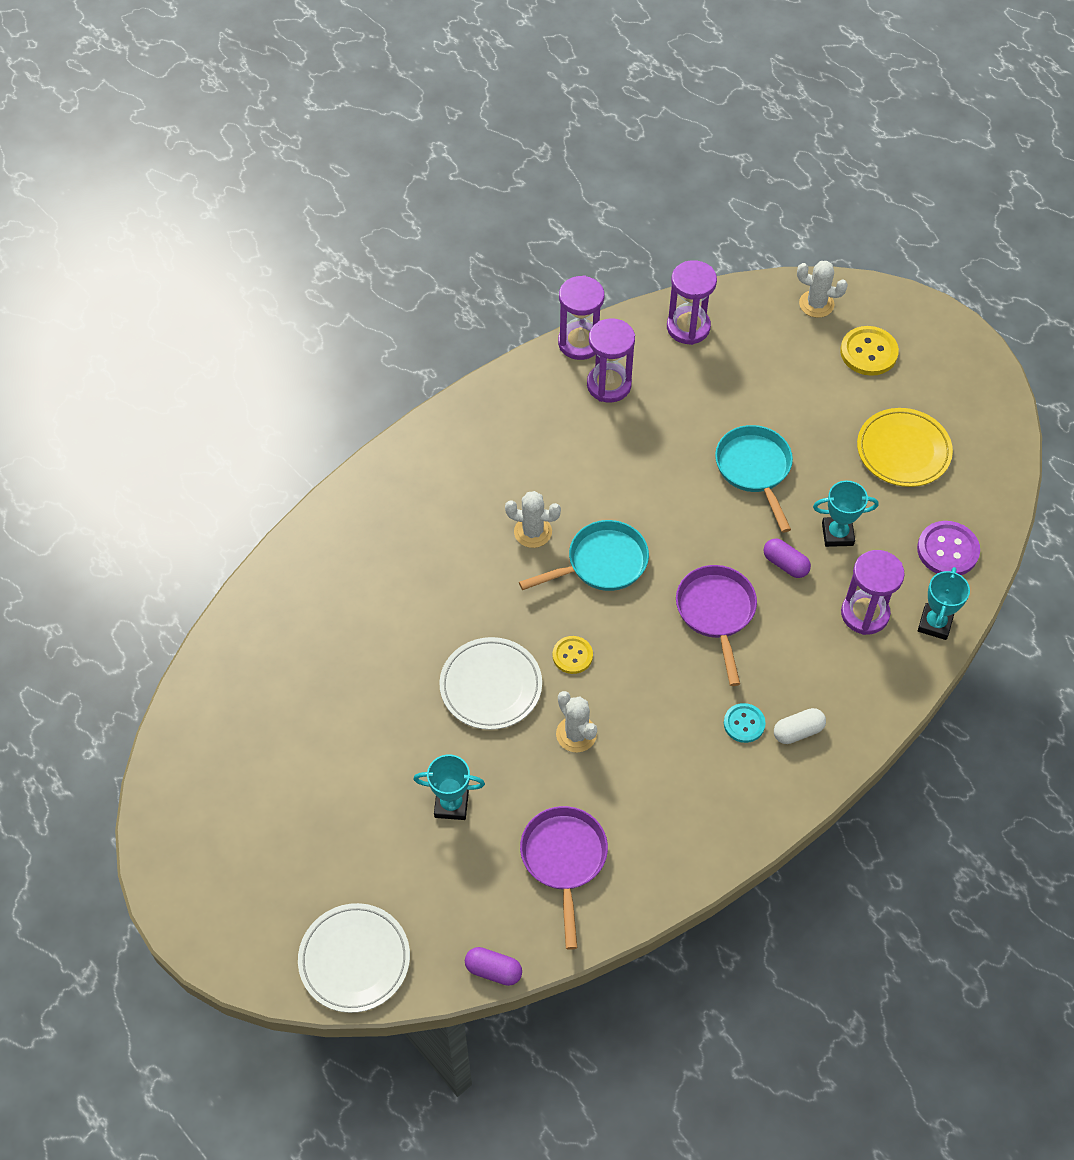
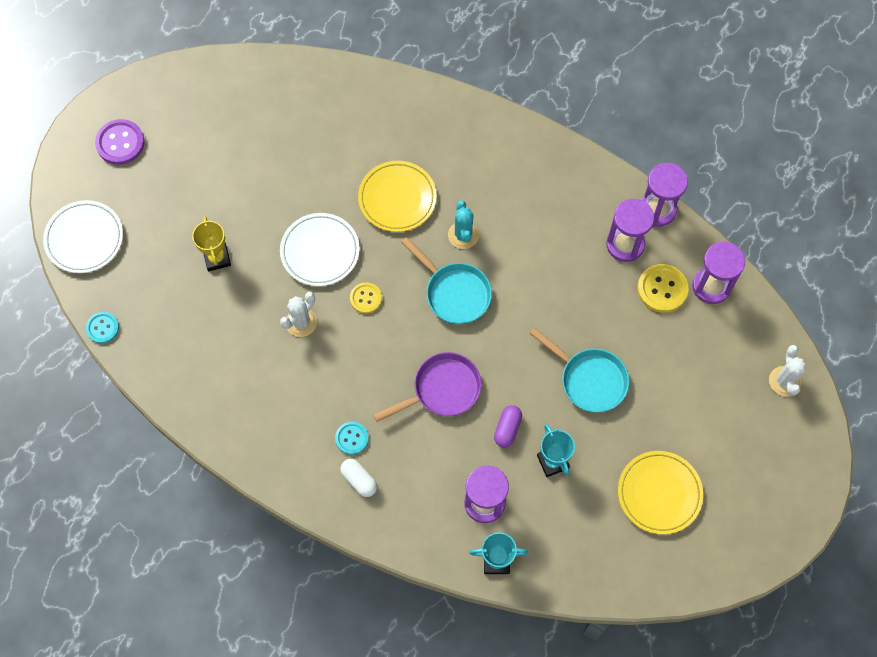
camera: 70 degrees right, 10 degrees up
turquoise trophy [413,754,485,820] -> yellow trophy [192,216,231,271]
purple capsule [465,947,522,986] -> turquoise button [86,312,119,343]
white cactus [505,491,561,548] -> turquoise cactus [448,200,479,249]
purple pan [520,806,608,950] -> none
turquoise pan [715,425,793,533] -> turquoise pan turned 75 degrees clockwise [529,327,629,412]
yellow button [840,326,899,376] -> yellow button moved to [637,264,688,313]
purple button [917,521,980,575] -> purple button moved to [95,119,144,165]
none -> yellow plate [358,161,437,232]

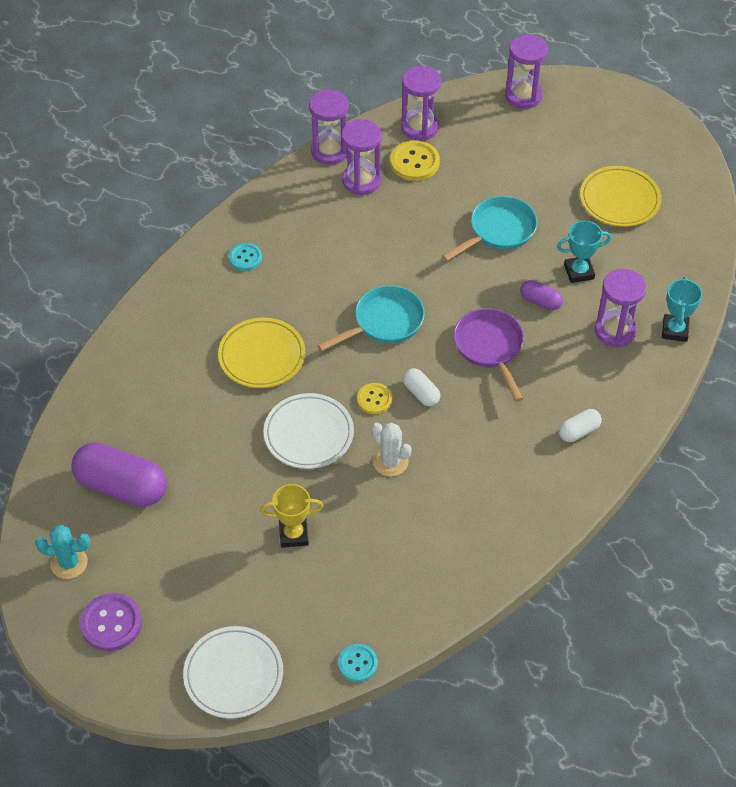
camera: 80 degrees left, 15 degrees down
turquoise button [335,422,369,455] -> turquoise button moved to [229,243,262,271]
turquoise cactus [448,200,479,249] -> turquoise cactus moved to [35,525,90,579]
white cactus [769,345,807,397] -> purple hourglass [505,34,548,109]
none -> purple capsule [71,442,167,507]
none -> white capsule [403,368,440,406]

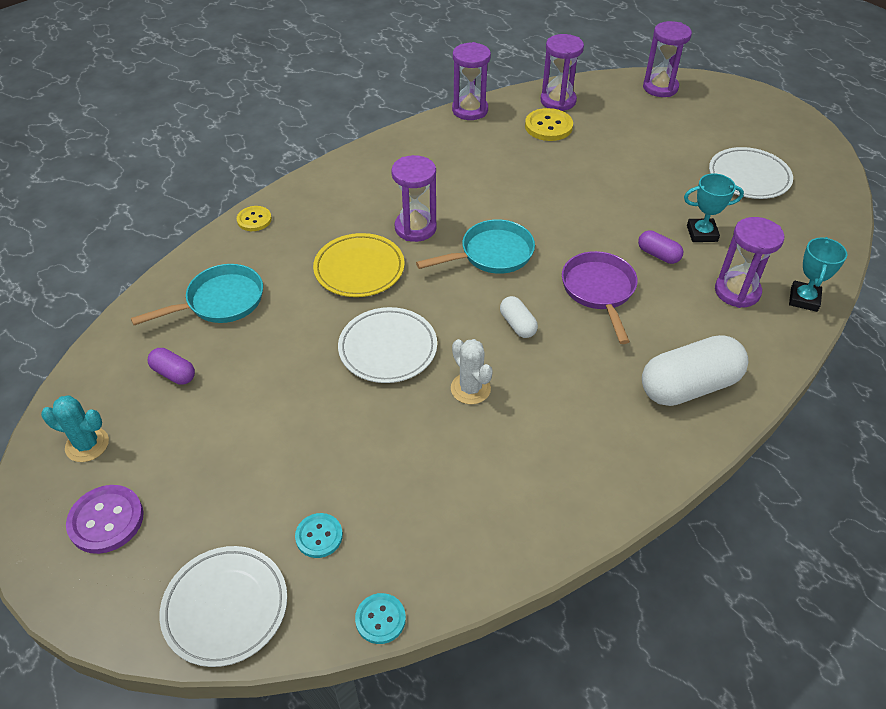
camera: 10 degrees right, 5 degrees down
purple capsule [71,442,167,507] -> purple capsule [148,348,195,385], size x0.49
turquoise button [229,243,262,271] -> turquoise button moved to [295,513,343,558]
yellow trophy [260,484,324,548] -> none
purple hourglass [341,119,382,195] -> purple hourglass moved to [391,155,437,242]
yellow button [357,383,392,414] -> yellow button moved to [237,206,272,231]
turquoise pan [442,196,537,261] -> turquoise pan moved to [131,264,263,325]
white capsule [559,409,602,442] -> white capsule [642,335,748,406], size x2.05
yellow plate [580,166,661,227] -> white plate [709,147,793,199]

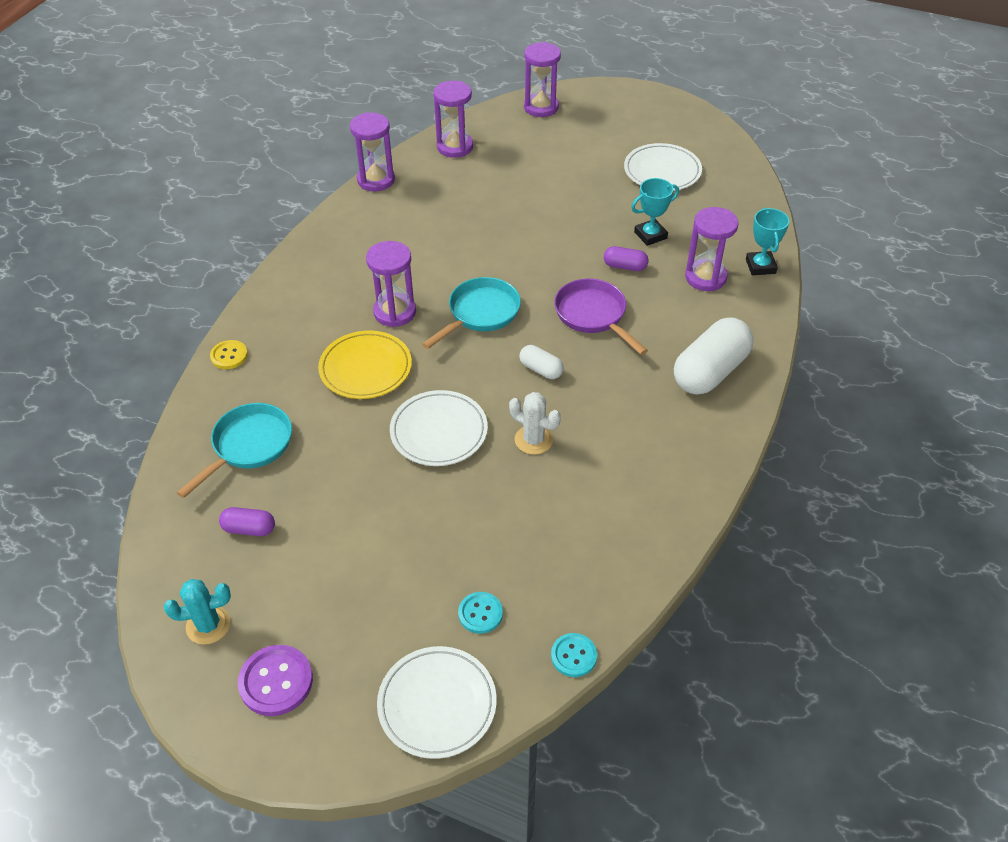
camera: 25 degrees left, 0 degrees up
yellow button [525,108,573,141] -> none

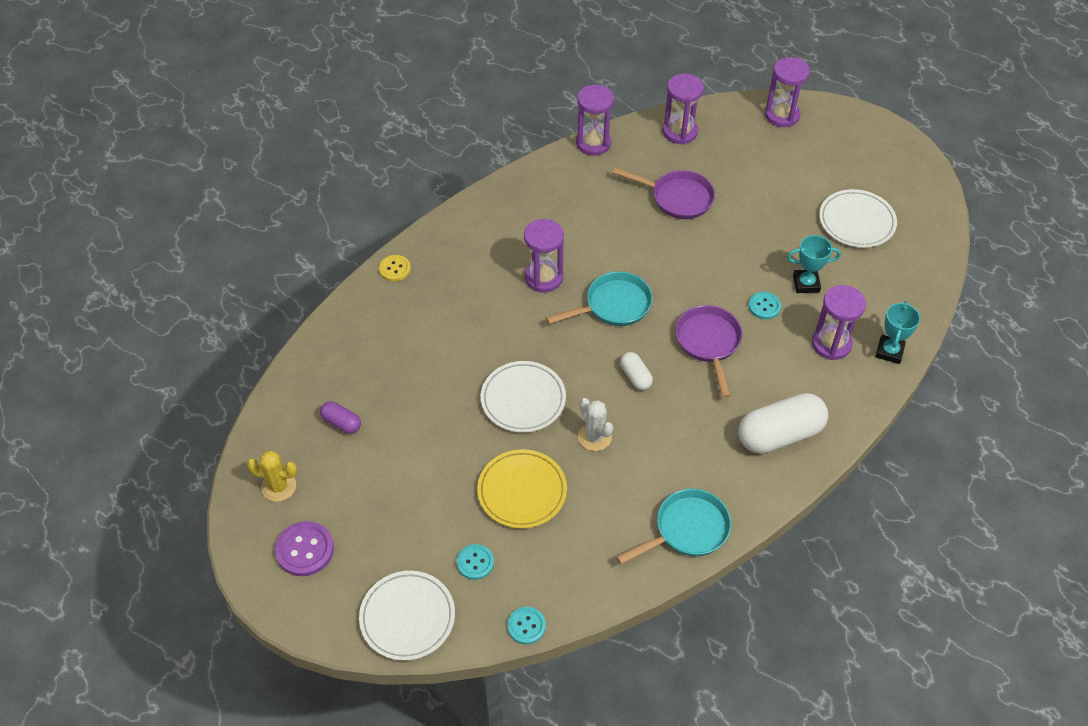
camera: 25 degrees right, 5 degrees up
turquoise cactus [164,579,231,645] -> yellow cactus [247,451,297,502]
turquoise pan [177,403,292,498] -> turquoise pan moved to [616,489,731,564]
yellow plate [318,331,412,399] -> yellow plate moved to [477,449,567,529]
purple capsule [604,246,648,271] -> turquoise button [748,292,781,319]
none -> purple pan [613,167,715,219]

